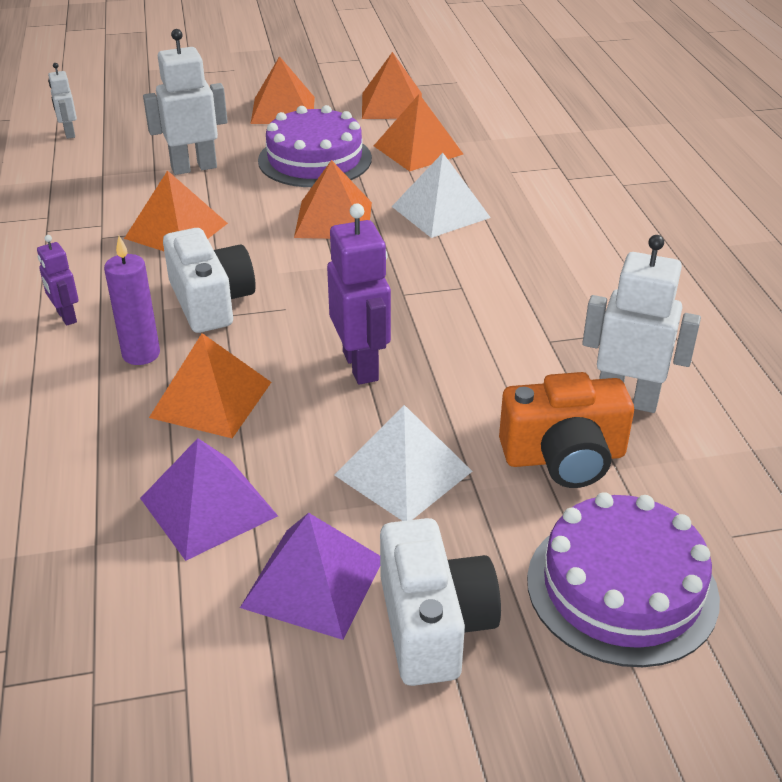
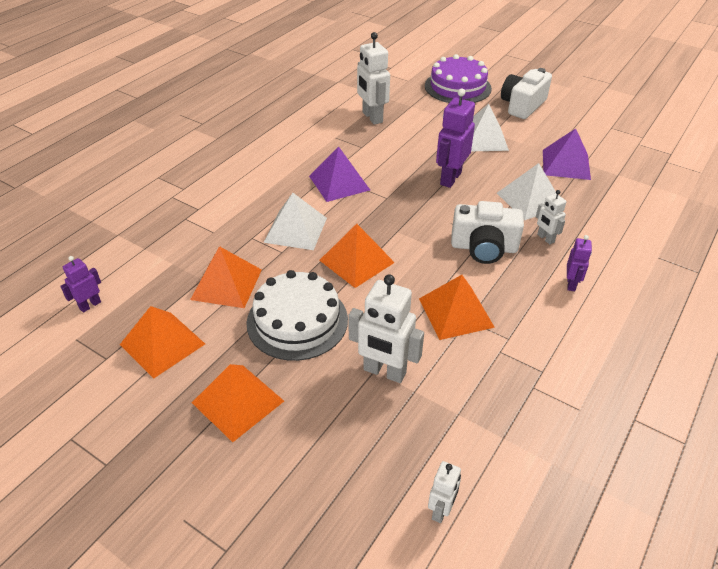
camera: 135 degrees left, 5 degrees up
purple candle [104,236,160,365] -> white robot [536,190,566,244]
orange pyramid [149,333,271,438] -> white pyramid [497,163,556,220]
white camera [163,228,256,333] -> white camera turned 105 degrees counterclockwise [451,201,524,264]
purple pyramid [240,513,380,640] -> purple pyramid moved to [309,146,370,202]
purple cake [258,105,372,187] -> white cake [247,270,348,361]
orange camera [499,372,634,488] -> none
none -> purple robot [60,256,101,313]

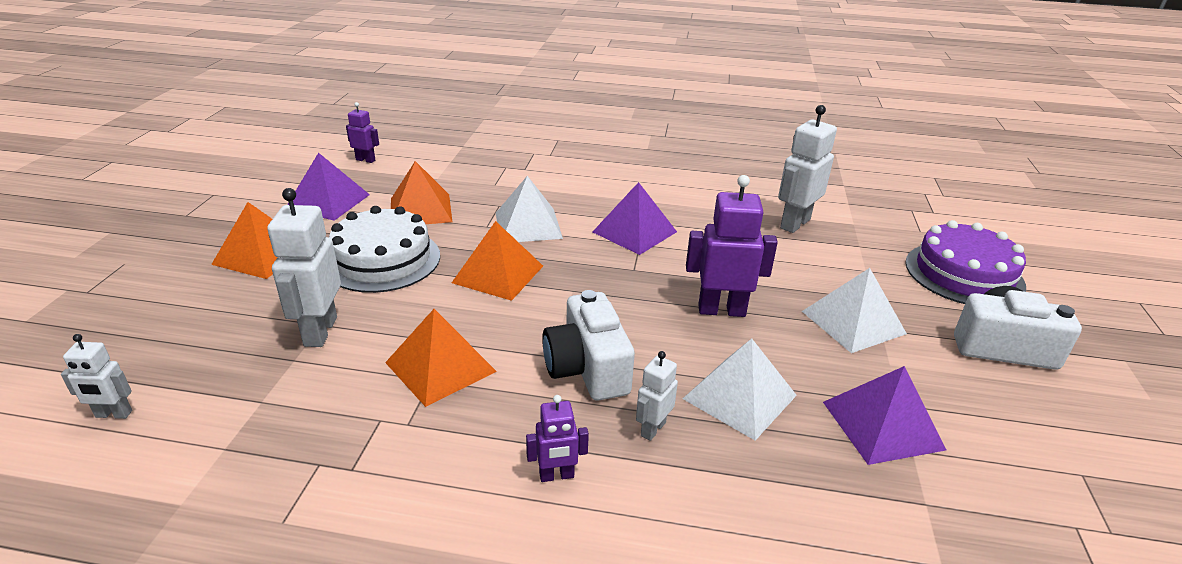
camera: 65 degrees right, 10 degrees down
orange pyramid [120,306,205,379] -> purple pyramid [287,153,370,221]

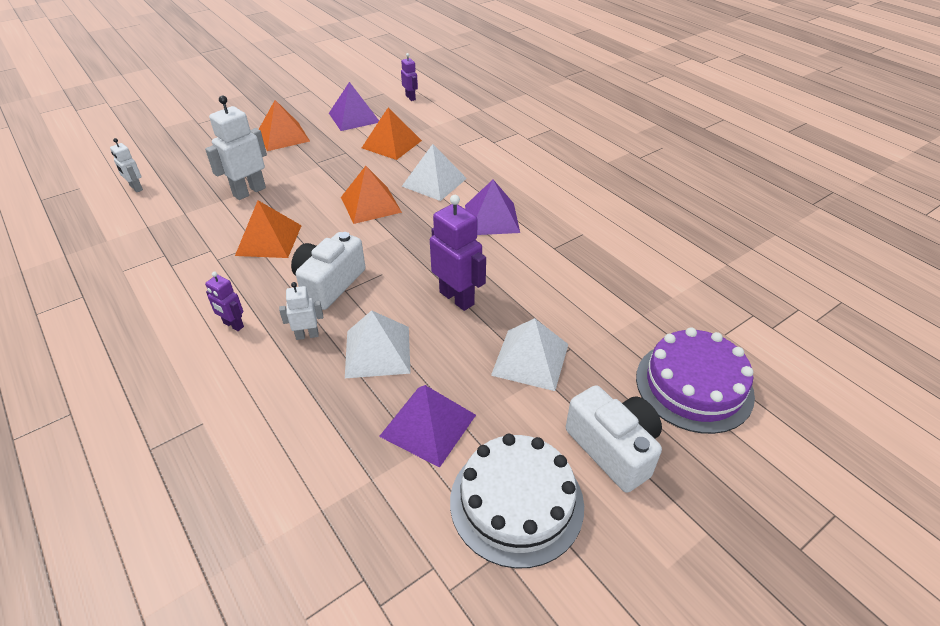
camera: 45 degrees right, 10 degrees up
white cake [329,206,440,293] -> white cake moved to [450,434,584,569]
white robot [778,105,837,233] -> none

